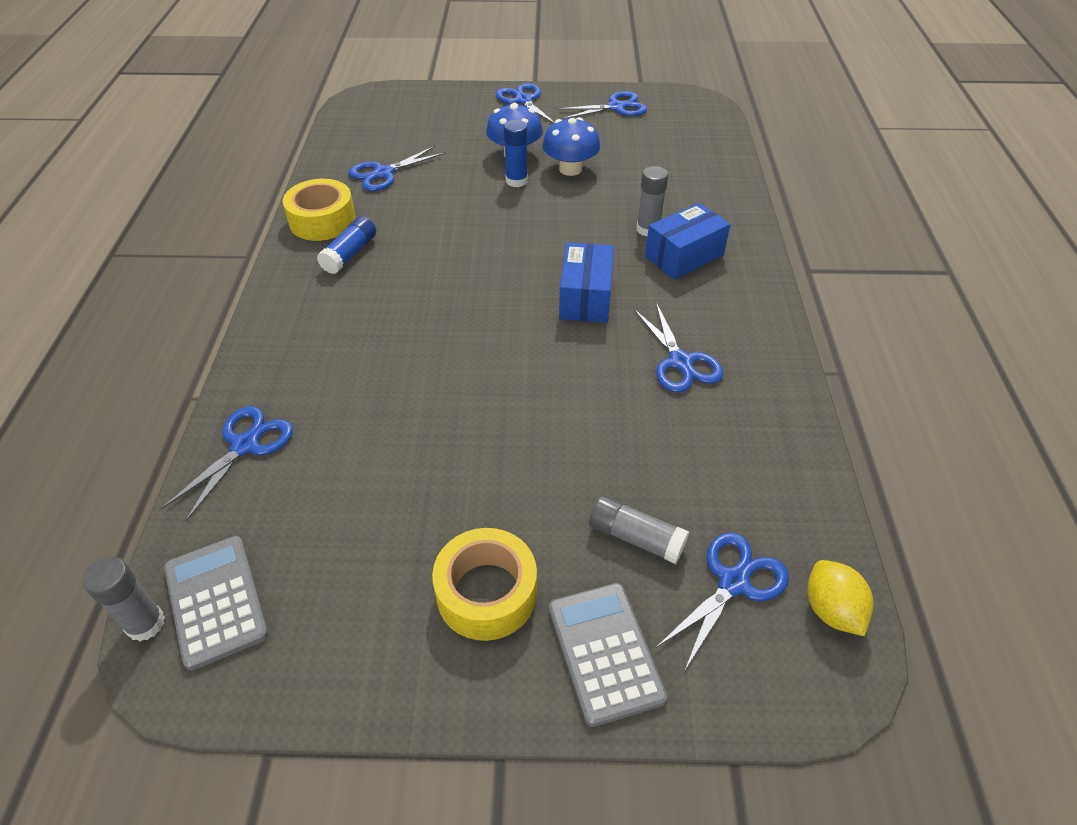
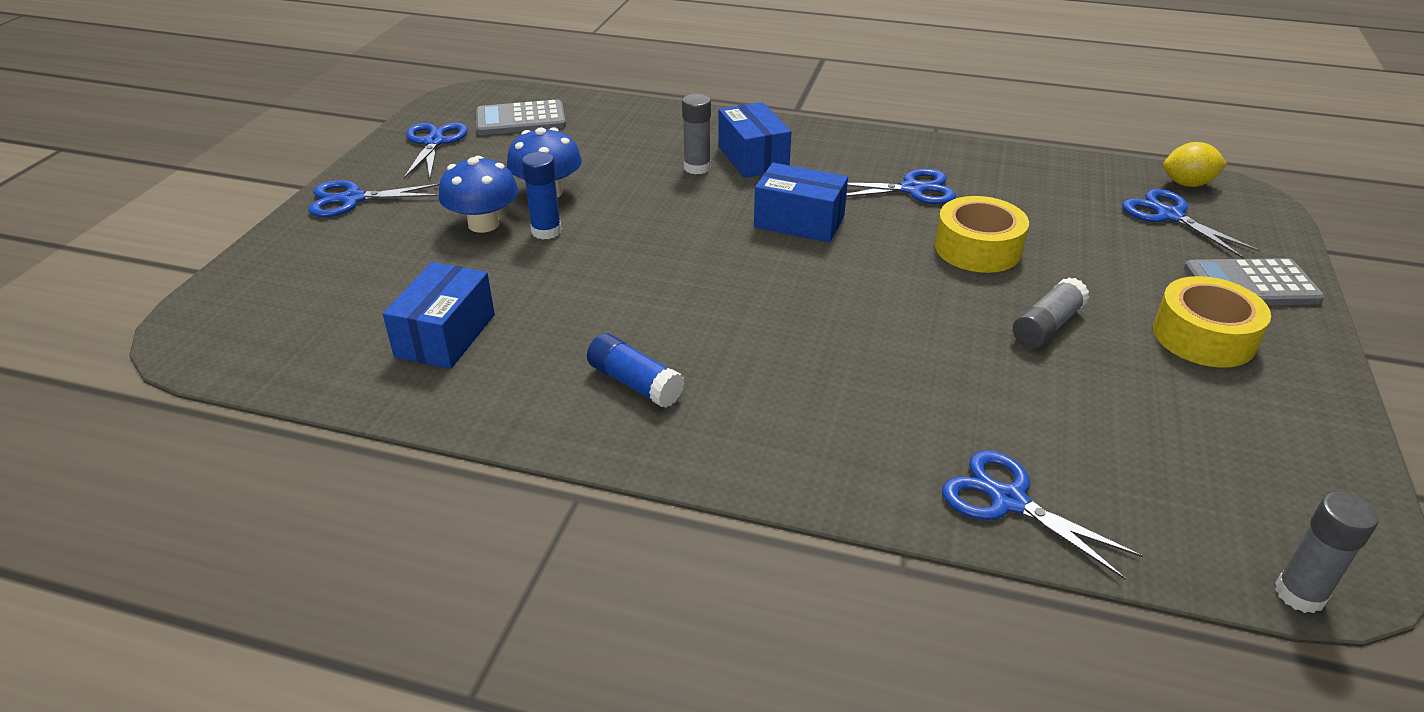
camera: 75 degrees left, 10 degrees down
grey calculator [164,536,269,670] -> grey calculator moved to [476,100,566,135]
yellow tape [283,179,356,241] -> yellow tape moved to [935,196,1029,273]
blue scissors [349,146,445,191] -> blue box [383,262,495,369]
grey glue stick [589,495,689,564] -> grey glue stick moved to [1013,277,1089,348]

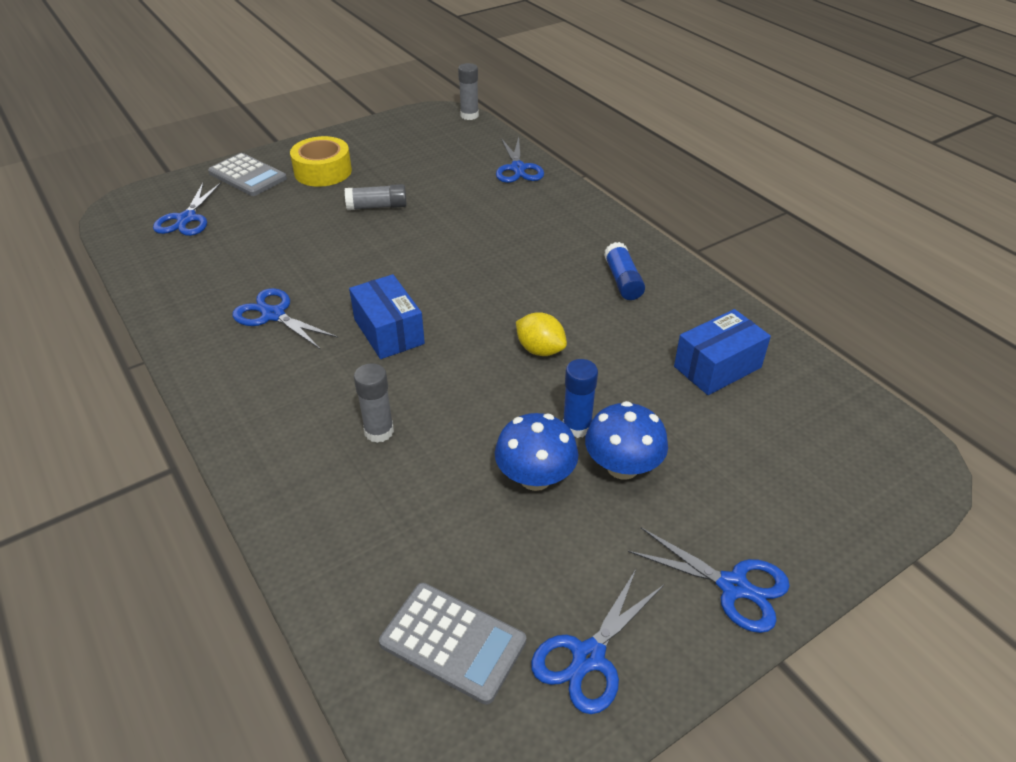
camera: 140 degrees left, 5 degrees up
blue box [718,102,791,178] -> none
yellow tape [935,196,1029,273] -> none
yellow lemon [1163,142,1227,187] -> yellow lemon moved to [516,312,567,356]

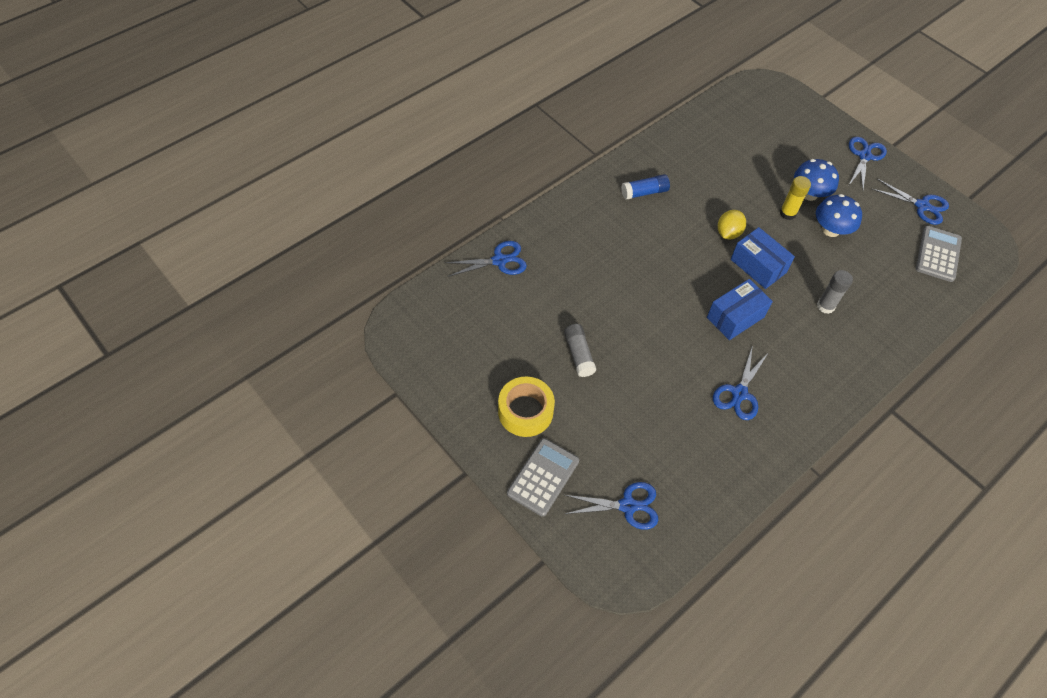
camera: 100 degrees left, 15 degrees up
grey glue stick [458,63,479,120] -> none
blue glue stick [563,359,598,438] -> yellow glue stick [779,176,811,220]
blue box [674,309,771,395] -> blue box moved to [731,227,795,289]

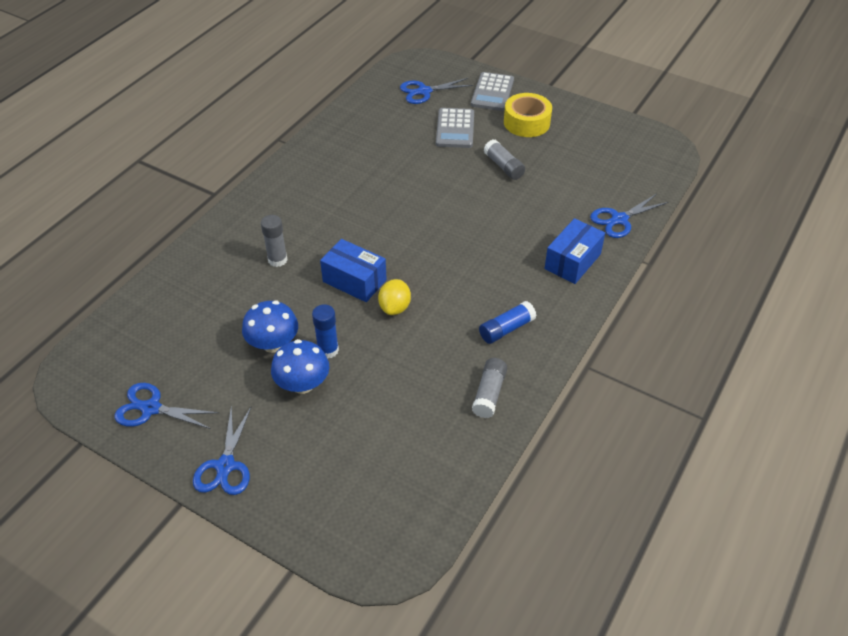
camera: 165 degrees right, 10 degrees down
blue box [707,279,773,340] -> blue box moved to [544,218,605,284]
blue scissors [713,345,769,420] -> none
yellow glue stick [779,176,811,220] -> blue glue stick [312,304,339,359]
grey calculator [916,226,962,282] -> grey calculator moved to [436,108,474,148]
none -> grey glue stick [472,358,507,418]

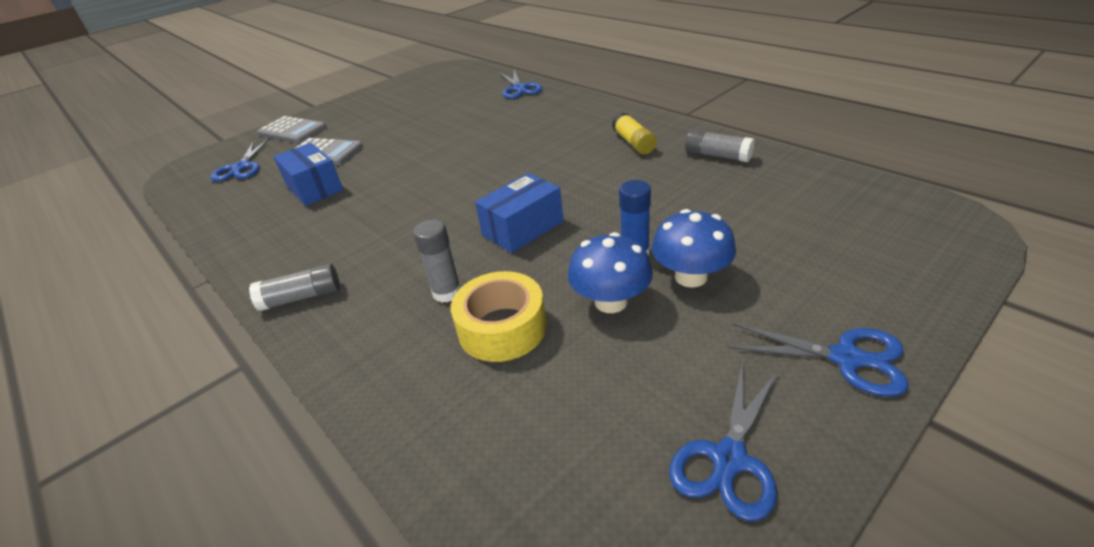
camera: 70 degrees left, 10 degrees down
yellow lemon [378,279,411,315] -> none
blue glue stick [479,301,537,344] -> yellow glue stick [612,112,657,154]
grey glue stick [484,139,525,180] -> grey glue stick moved to [249,263,340,311]
yellow tape [504,93,552,137] -> yellow tape moved to [451,271,547,362]
blue box [544,218,605,284] -> blue box moved to [273,143,343,206]

